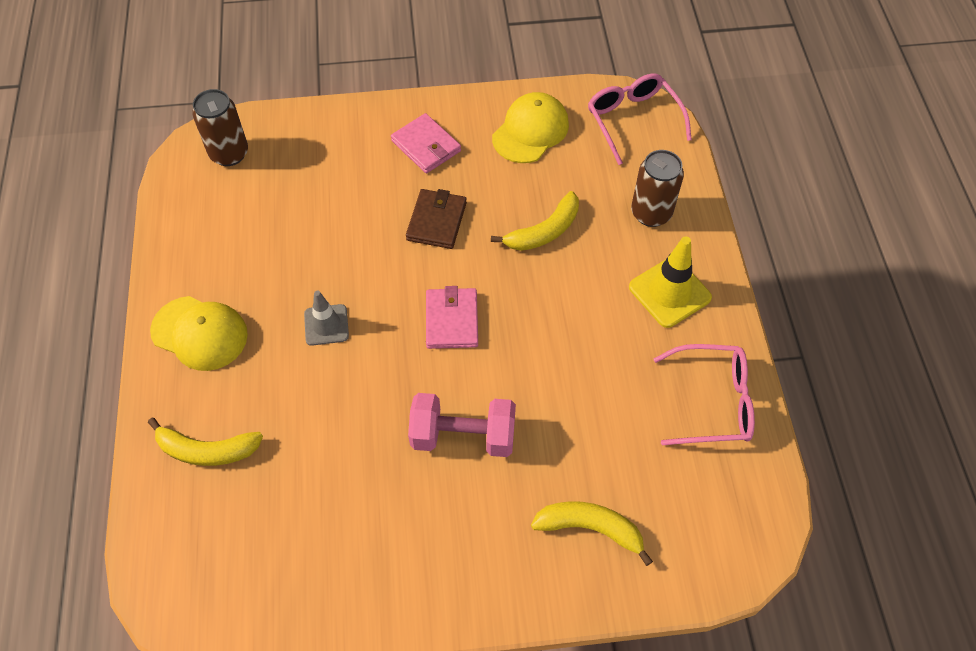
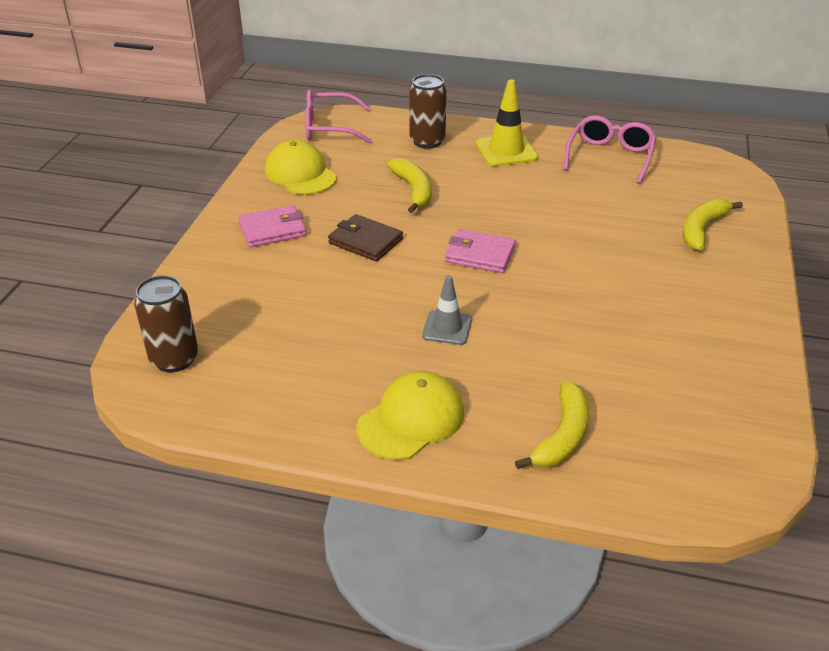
camera: 70 degrees left, 20 degrees down
pink dumbbell [408,393,516,457] -> none

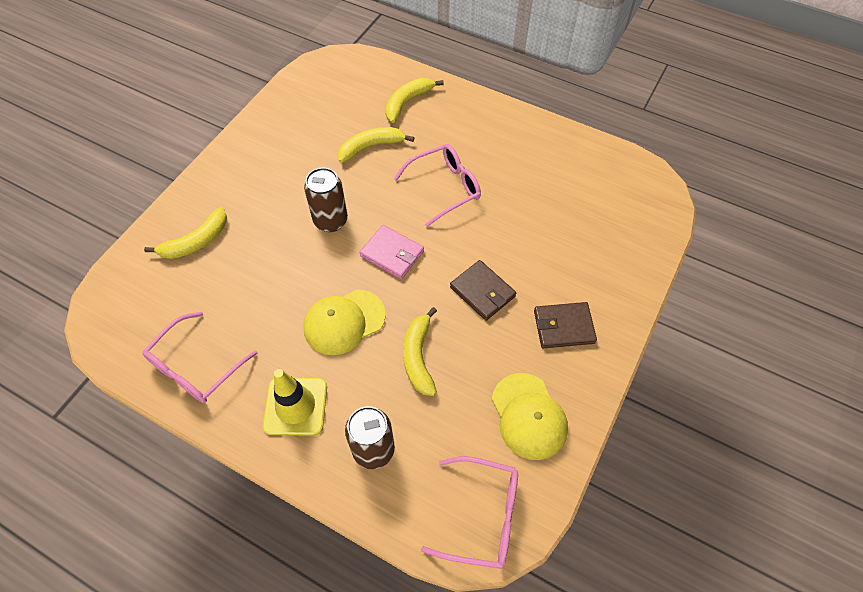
camera: 165 degrees left, 20 degrees up
brown can [134,275,198,372] -> brown can moved to [304,168,348,232]
pink wallet [238,205,306,248] -> brown wallet [534,302,597,348]
yellow cap [357,371,464,460] -> yellow cap moved to [303,289,386,355]
grey traffic cone [422,275,472,345] -> pink glasses [394,144,481,227]
none -> yellow banana [338,127,414,163]

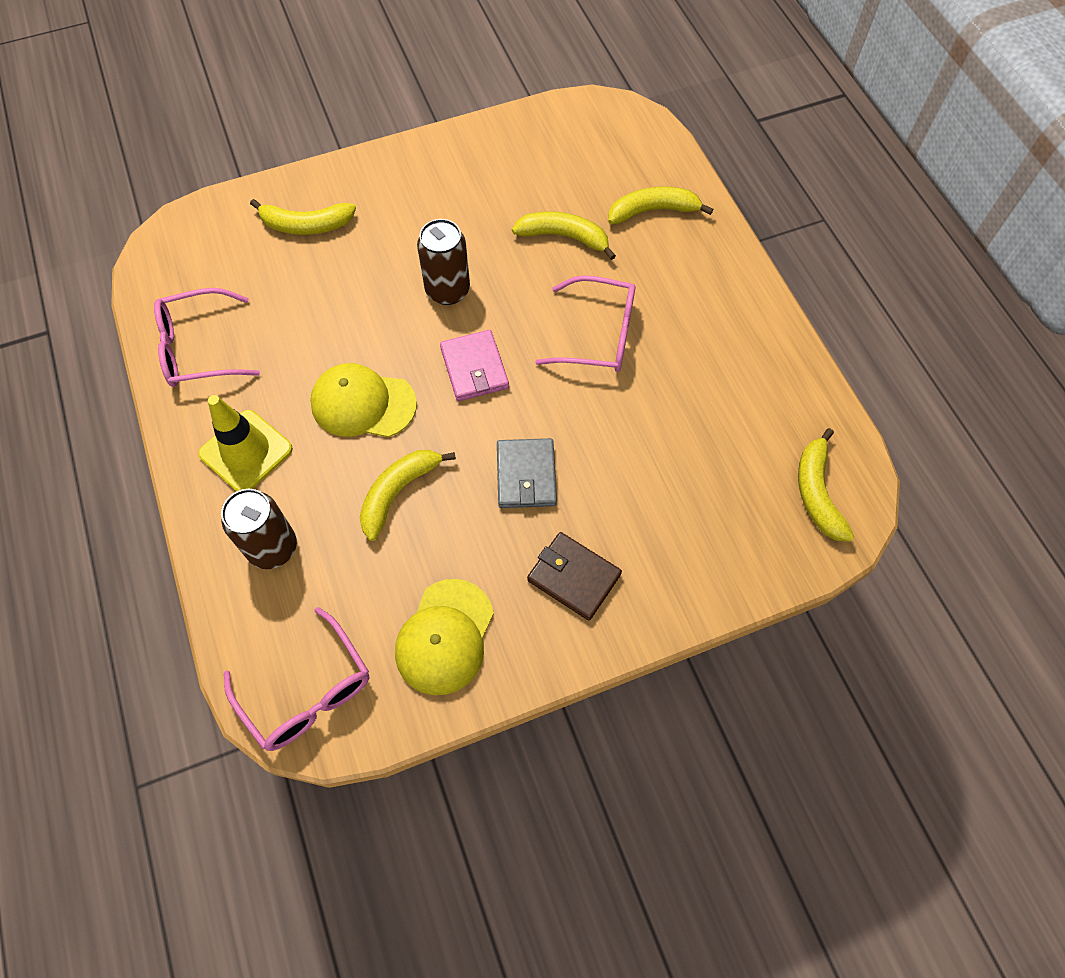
camera: 40 degrees right, 5 degrees up
brown wallet [450,260,516,321] -> grey wallet [497,438,557,508]
none -> yellow banana [798,428,854,542]

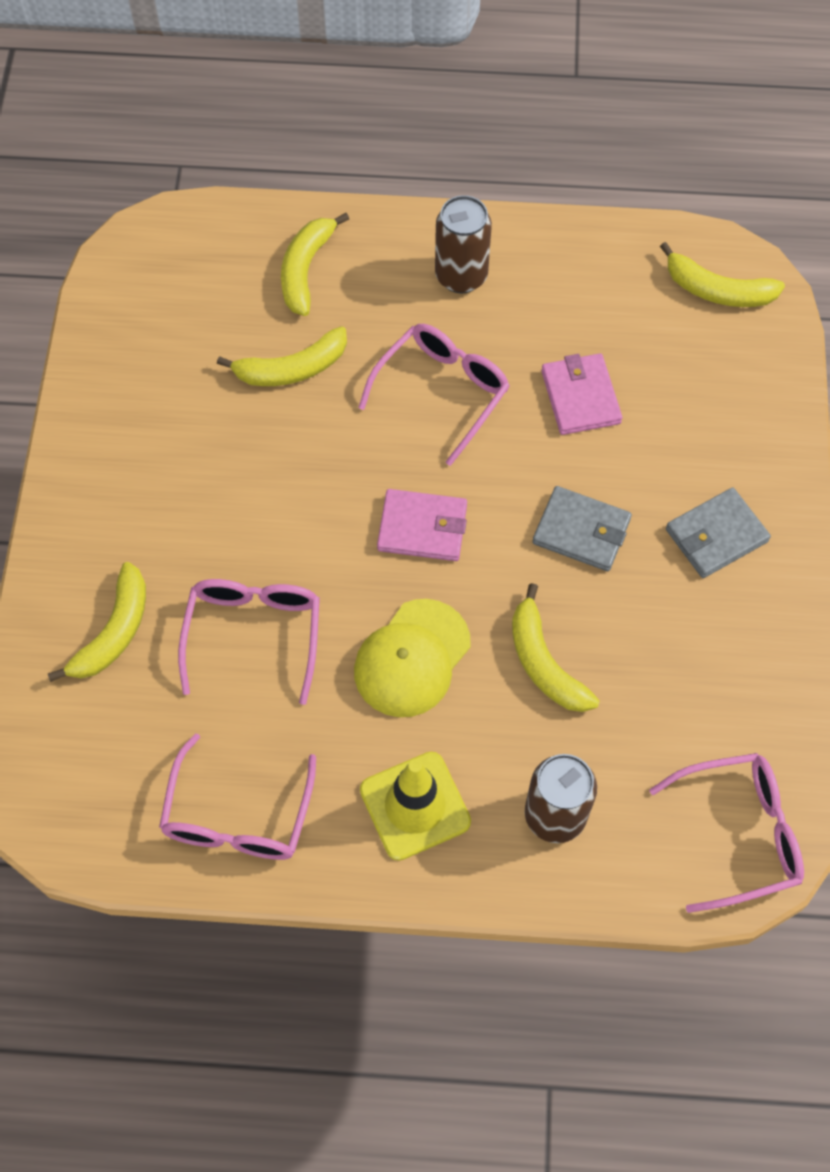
camera: 65 degrees left, 0 degrees up
yellow cap [395,579,494,695] -> none
brown can [417,219,470,305] -> brown can moved to [435,195,492,293]
yellow banana [512,211,616,260] -> yellow banana turned 150 degrees counterclockwise [217,326,347,386]
brown wallet [527,532,622,620] -> grey wallet [666,487,771,578]
none -> pink glasses [178,579,320,705]
none -> pink wallet [541,353,622,435]

